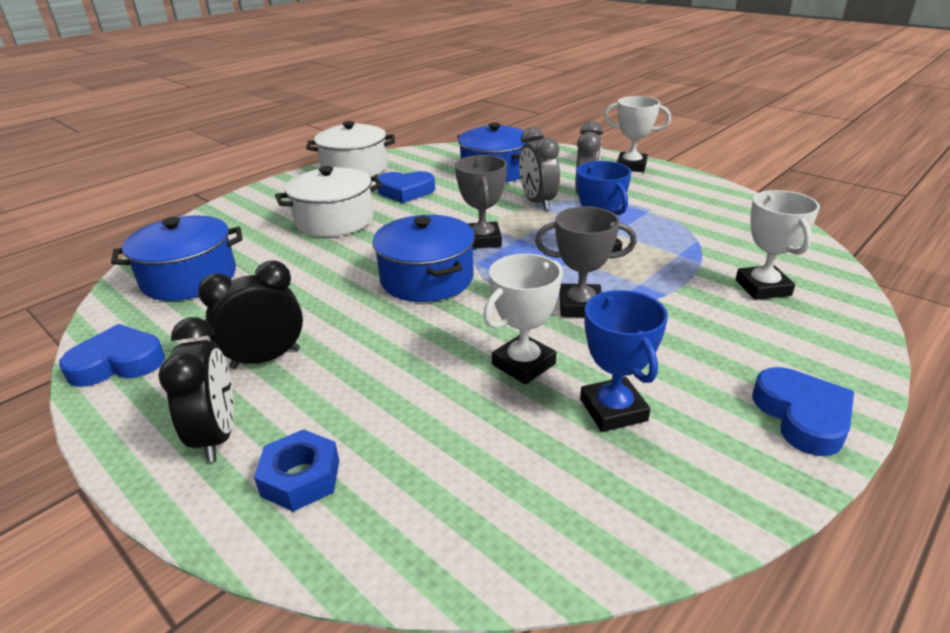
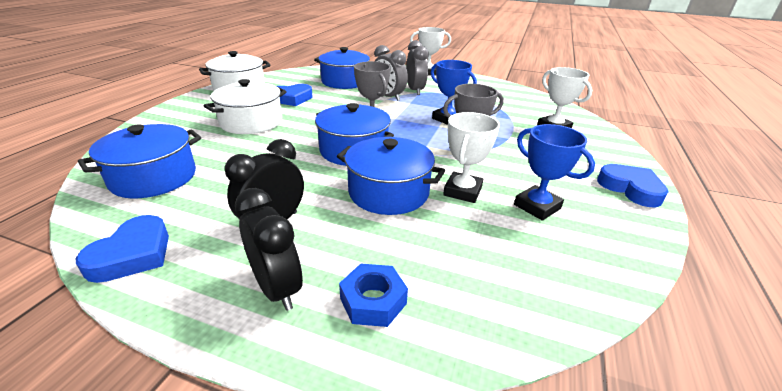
camera: 25 degrees left, 0 degrees up
blue heart [59,324,165,387] -> blue heart turned 150 degrees clockwise [76,215,169,283]
none -> blue pot [337,137,445,215]

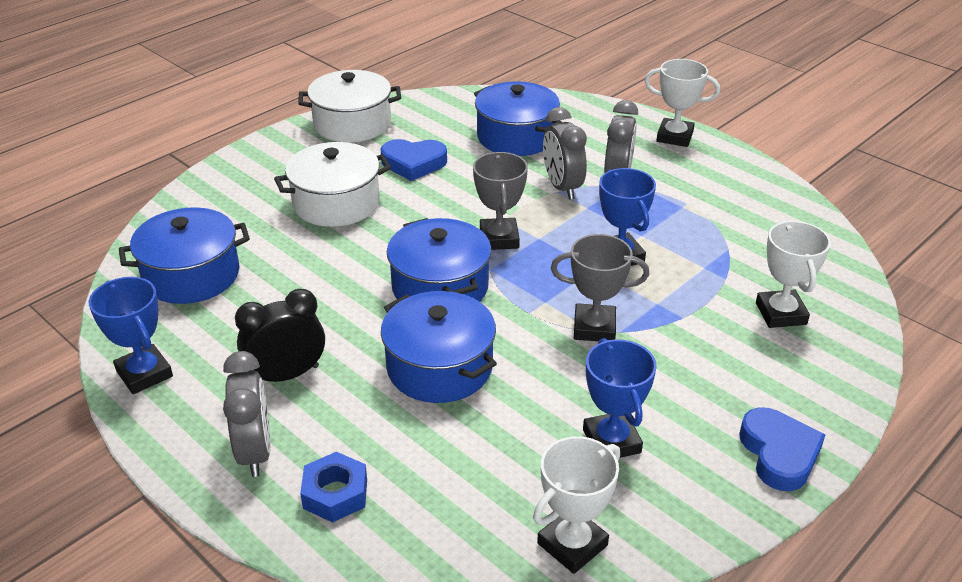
camera: 25 degrees right, 5 degrees up
blue heart [76,215,169,283] -> blue trophy [89,277,173,394]
black clock [235,188,303,311] -> grey clock [223,351,271,477]
white trophy [443,112,500,203] -> white trophy moved to [533,436,620,574]

